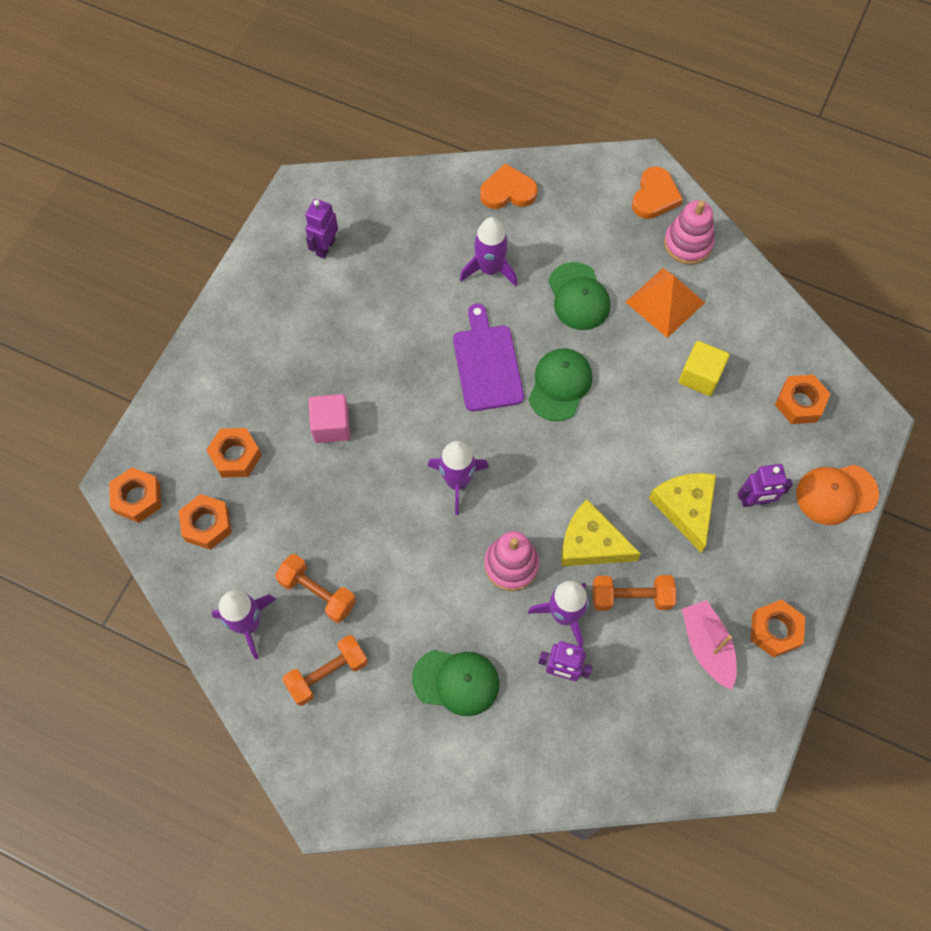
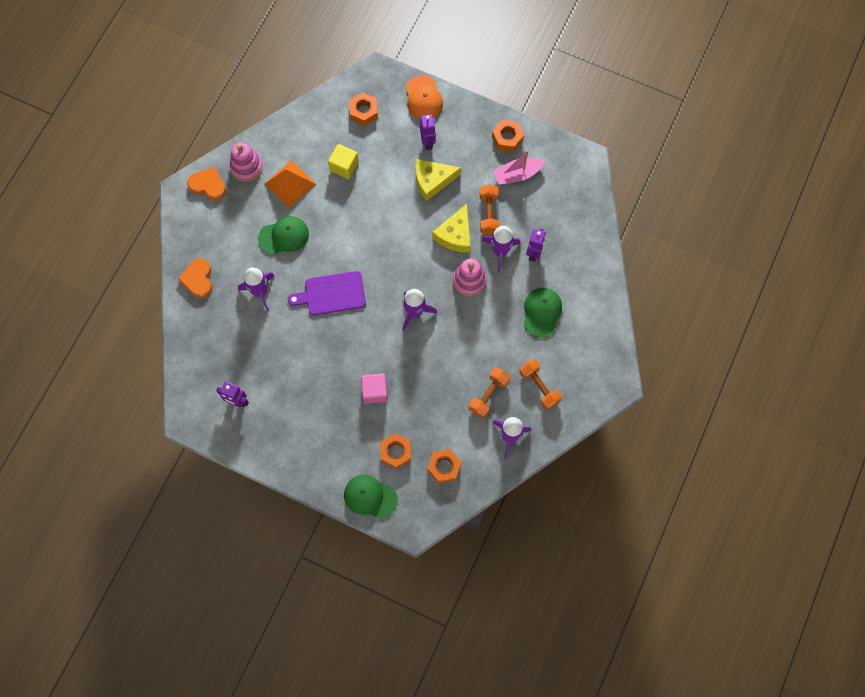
camera: 90 degrees left, 5 degrees up
orange nut [109,467,161,523] -> none
green cap [528,348,592,421] -> green cap moved to [344,475,397,519]

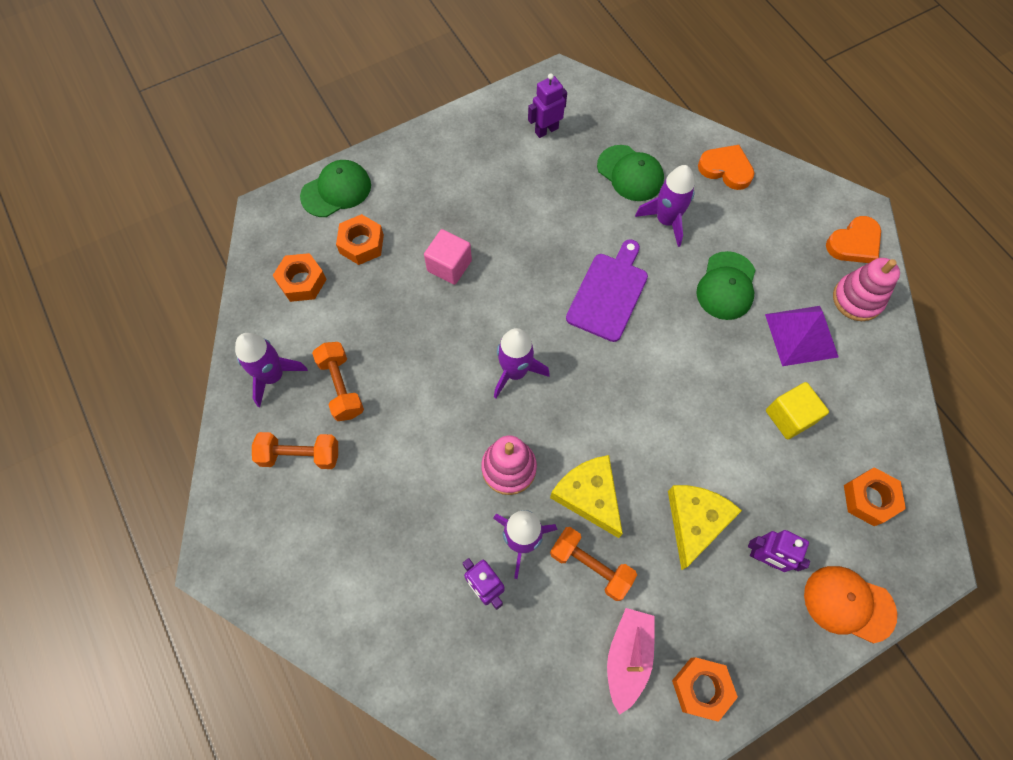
camera: 125 degrees right, 5 degrees down
orange pyramid [265,160,316,208] -> purple pyramid [765,306,838,366]
green cap [524,288,562,338] -> green cap moved to [597,145,664,201]

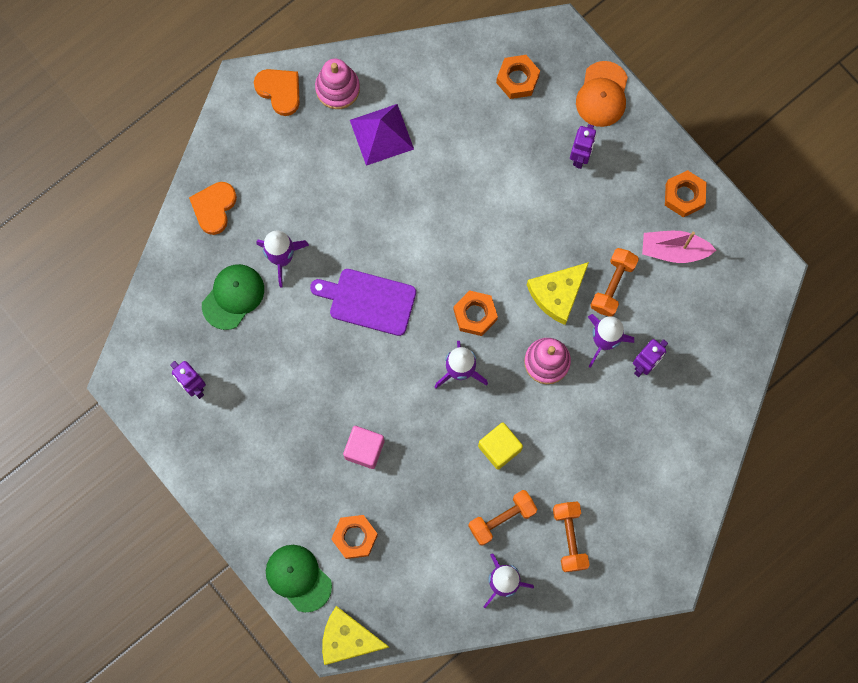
camera: 100 degrees left, 10 degrees up
orange nut [272,253,327,302] -> orange nut moved to [454,290,498,336]
yellow cheese [668,485,742,570] -> yellow cheese moved to [322,606,389,665]
green cap [696,251,755,320] -> none
yellow cube [766,382,829,439] -> yellow cube moved to [478,422,523,470]

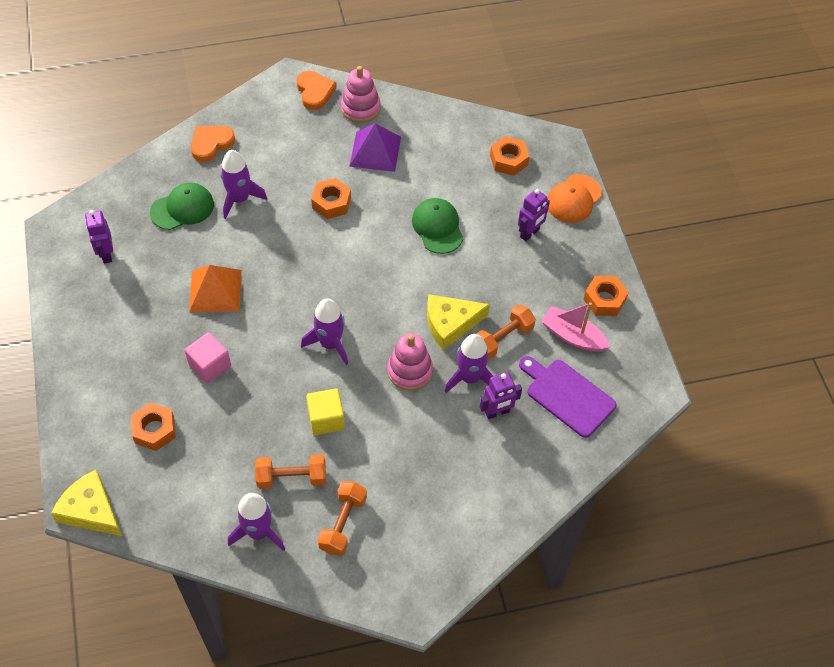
camera: 25 degrees right, 20 degrees down
green cap [266,545,332,612] -> green cap moved to [412,198,464,254]
purple cutting board [310,269,416,336] -> purple cutting board moved to [519,356,616,438]
orange nut [454,290,498,336] -> orange nut moved to [311,178,351,219]
none -> orange pyramid [189,265,242,312]

